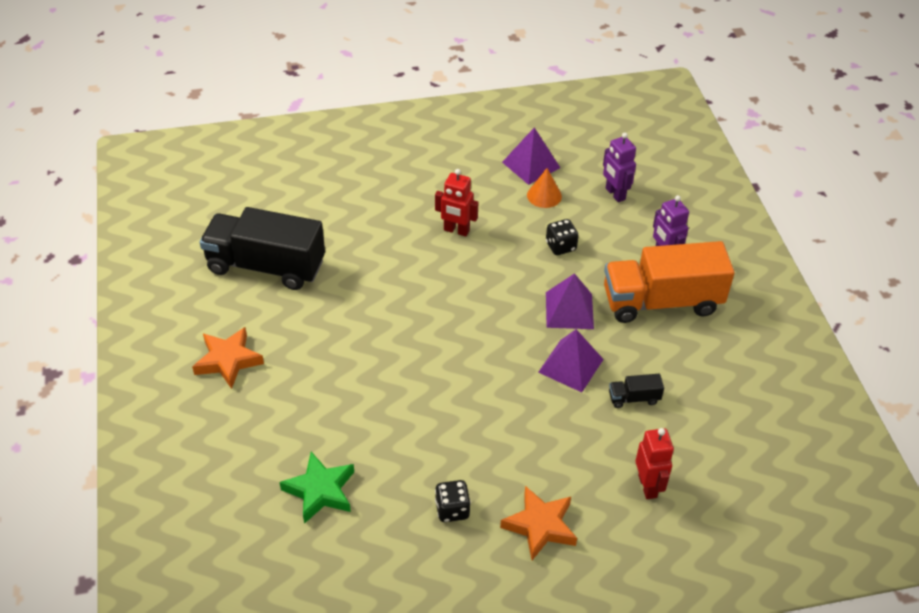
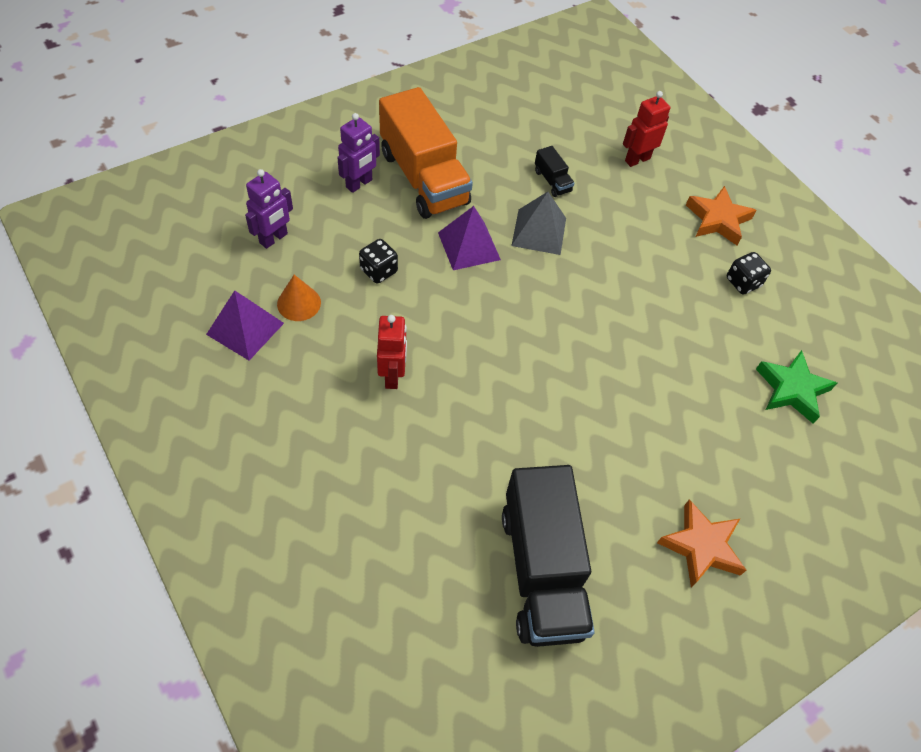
camera: 115 degrees left, 10 degrees up
purple pyramid [538,329,604,392] -> grey pyramid [511,192,566,255]

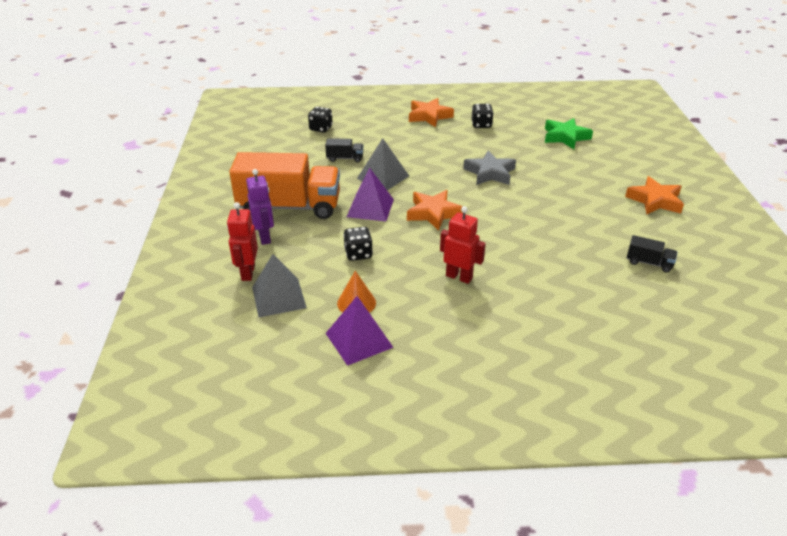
camera: 55 degrees left, 20 degrees down
purple robot [245,169,293,249] -> grey pyramid [252,254,307,317]
black truck [502,465,595,647] -> black truck [627,235,677,272], size x0.40
red robot [623,91,671,167] -> red robot moved to [227,202,258,281]
none -> black dice [308,107,333,133]
none -> orange star [407,190,463,231]
none -> grey star [463,150,516,185]

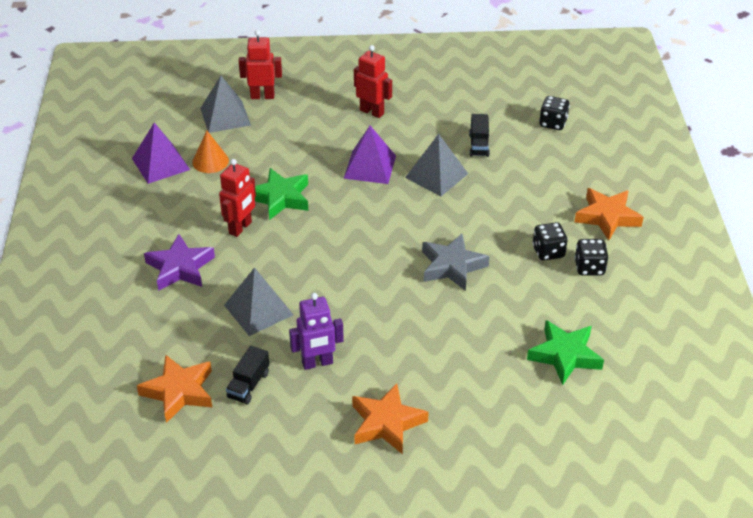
camera: 90 degrees right, 5 degrees up
orange truck [229,152,340,219] -> red robot [354,45,392,118]
purple robot [246,169,274,245] -> purple robot moved to [289,293,344,370]
black dice [343,227,373,261] -> black dice moved to [532,222,568,261]
orange star [407,190,463,231] -> orange star moved to [137,354,212,423]
none -> purple star [144,234,215,291]
none -> grey pyramid [224,267,293,336]
none -> green star [255,168,308,220]

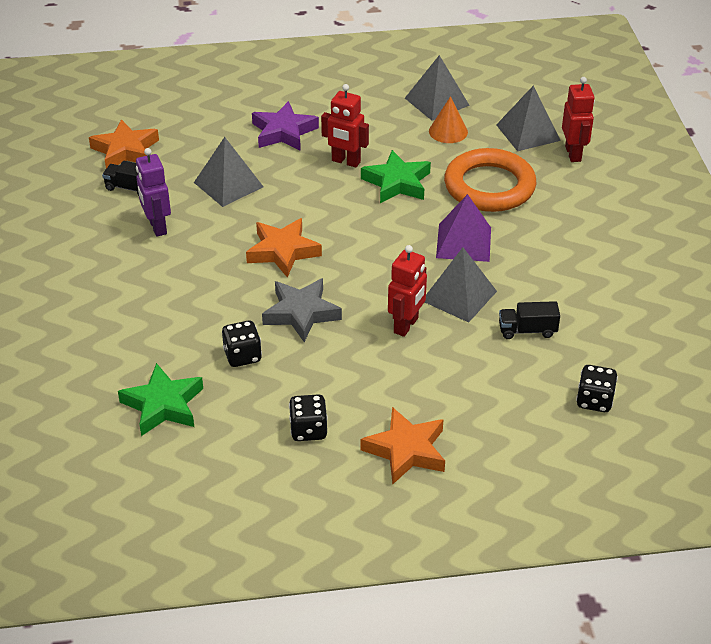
camera: 85 degrees right, 0 degrees up
purple pyramid [132,122,190,184] -> grey pyramid [405,55,470,120]
orange star [352,383,429,454] -> orange star moved to [246,218,322,278]
red robot [354,45,392,118] -> red robot moved to [388,245,427,337]
black dice [532,222,568,261] -> black dice moved to [222,321,262,367]
none -> orange ring [444,148,536,212]

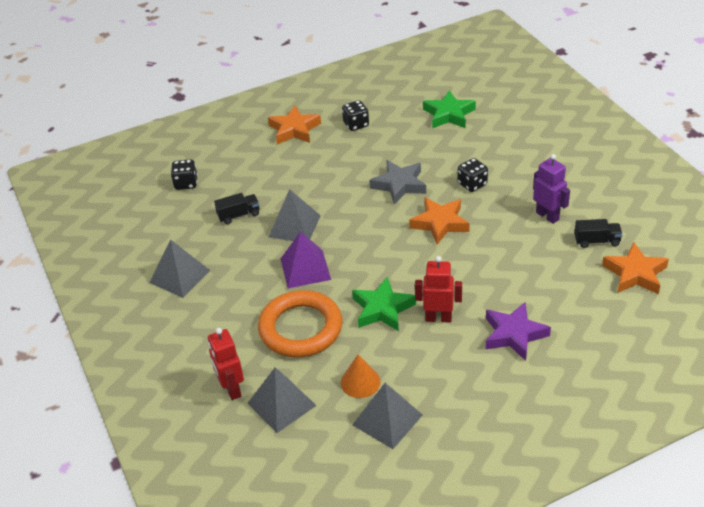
camera: 165 degrees right, 0 degrees up
grey pyramid [194,137,263,207] -> grey pyramid moved to [149,239,211,298]
black dice [222,321,262,367] -> black dice moved to [458,158,488,192]
red robot [388,245,427,337] -> none

